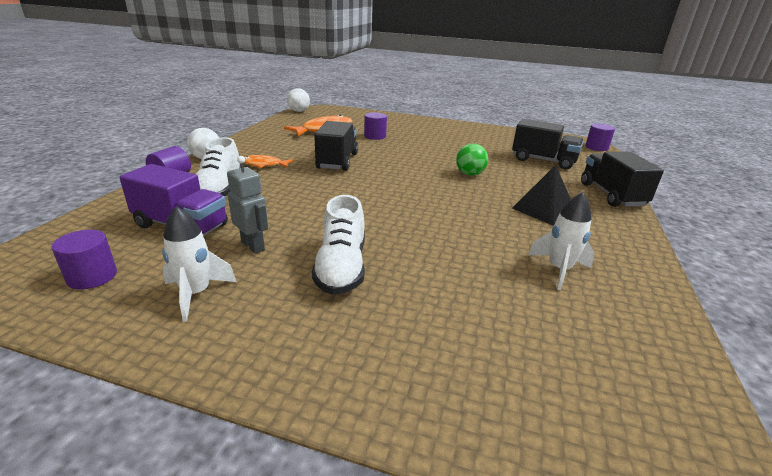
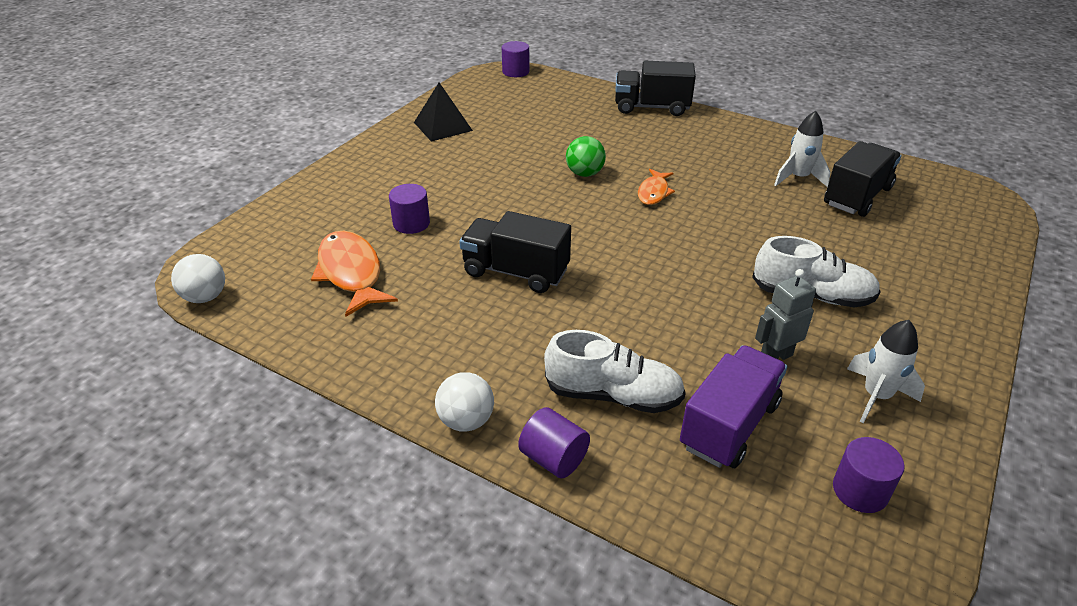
camera: 75 degrees left, 10 degrees up
orange fish [244,155,293,168] -> orange fish moved to [638,169,675,205]
black truck [512,119,584,169] -> black truck moved to [824,141,902,217]
black pyramid [512,165,571,226] -> black pyramid moved to [414,82,473,141]

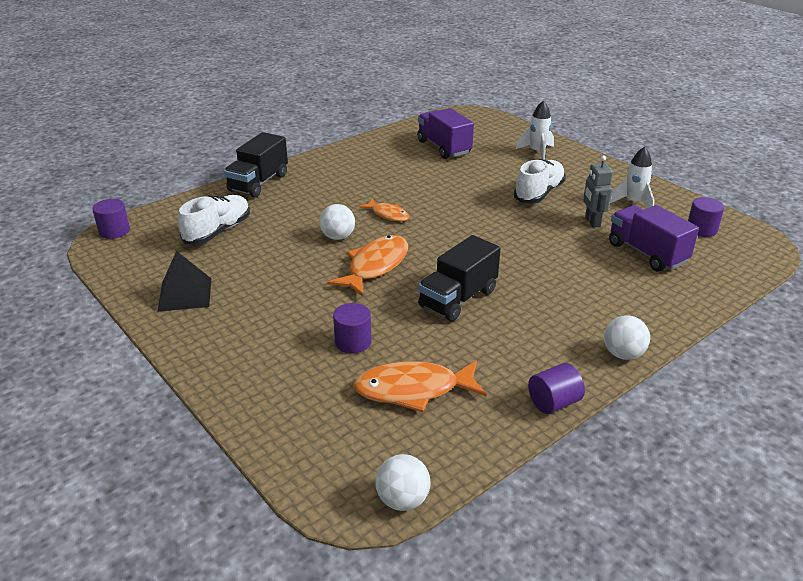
camera: 70 degrees left, 5 degrees down
purple cylinder [518,407,590,478] -> purple cylinder moved to [528,363,585,414]
white shoe [544,330,686,413] -> white shoe moved to [178,195,250,245]
green ball [566,136,606,177] -> white ball [319,204,355,240]
white rocket [774,111,830,187] -> white rocket moved to [516,101,554,160]
black truck [824,141,902,217] -> purple truck [417,108,474,159]
none -> orange fish [327,235,408,297]

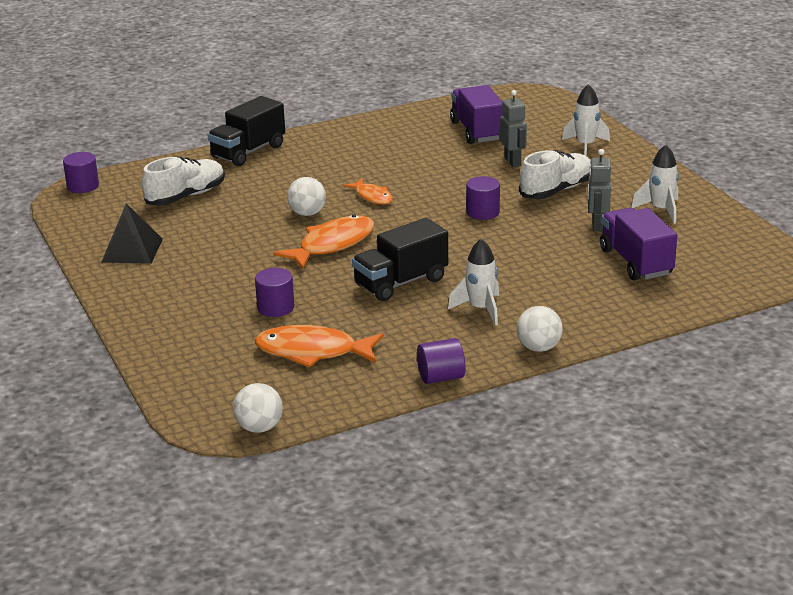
camera: 15 degrees right, 5 degrees down
purple cylinder [688,197,724,237] -> purple cylinder moved to [466,176,500,220]
none -> white rocket [448,239,499,325]
none -> grey robot [500,90,527,167]

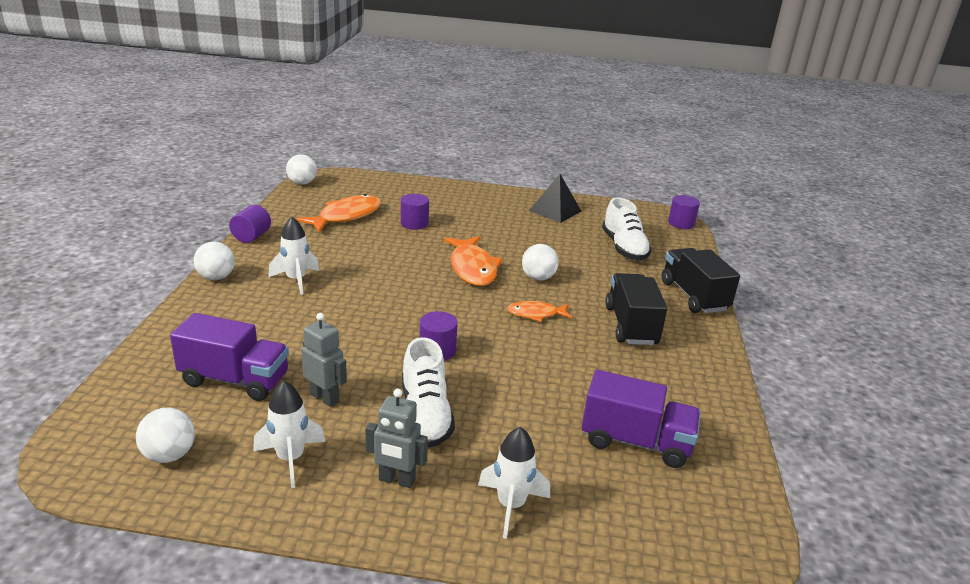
camera: 120 degrees right, 0 degrees up
black truck [352,218,448,301] -> black truck moved to [605,273,667,345]
grey robot [500,90,527,167] -> grey robot moved to [365,389,428,488]
none -> white ball [136,408,195,463]

